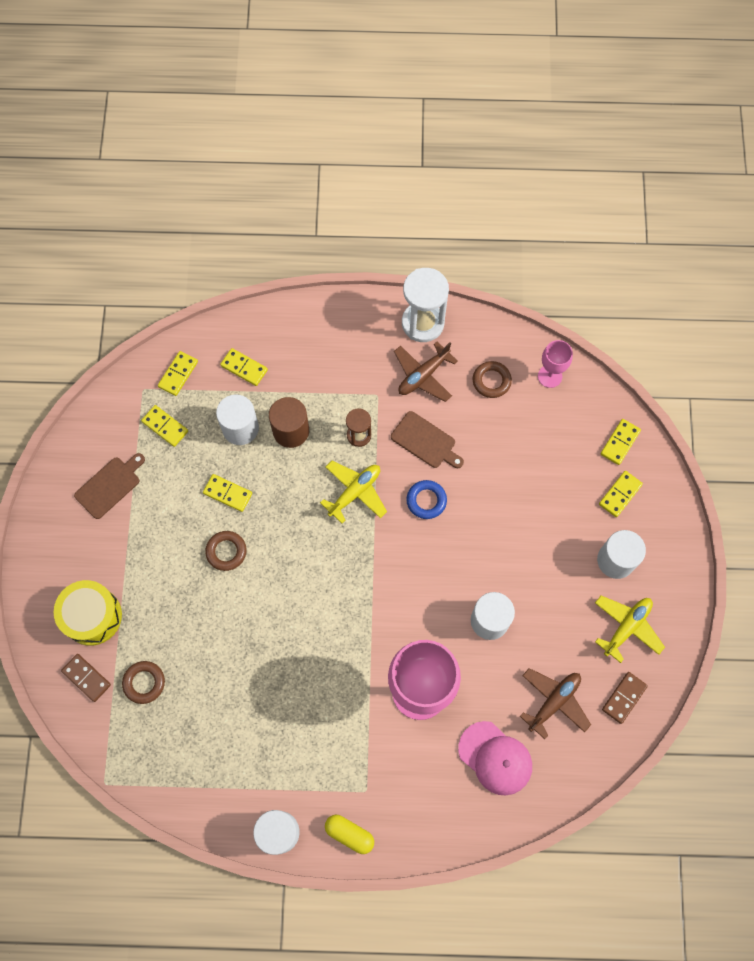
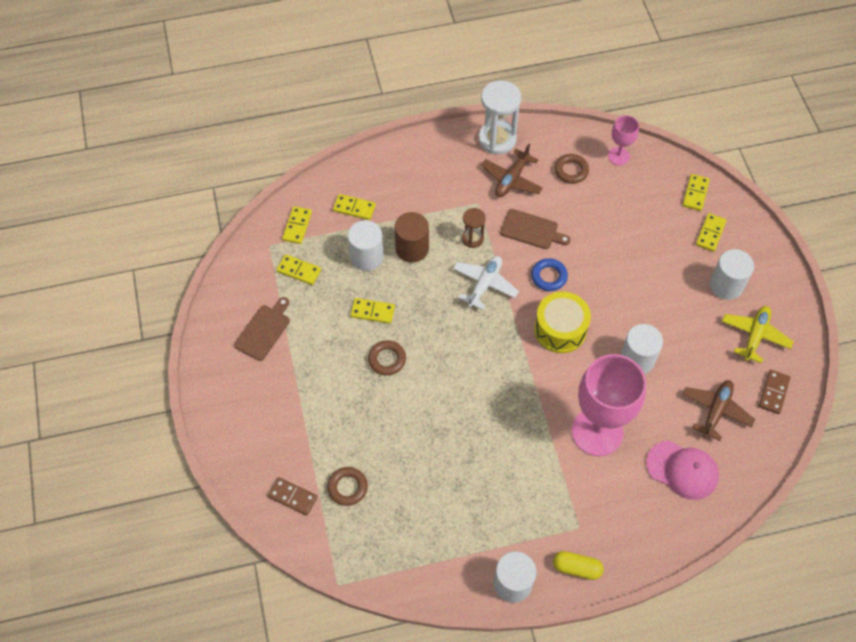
camera: 15 degrees left, 10 degrees down
yellow drum [54,580,122,646] -> yellow drum moved to [534,292,591,353]
yellow plane [320,461,387,523] -> white plane [453,256,519,310]

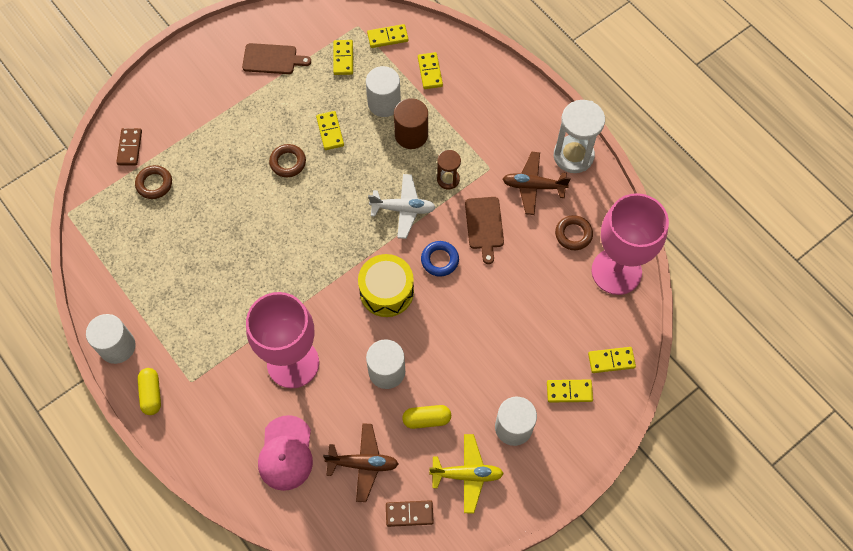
camera: 65 degrees right, 5 degrees up
pink goblet [608,115,639,165] -> pink goblet [592,193,669,295], size x2.09
none -> yellow capsule [402,405,451,429]

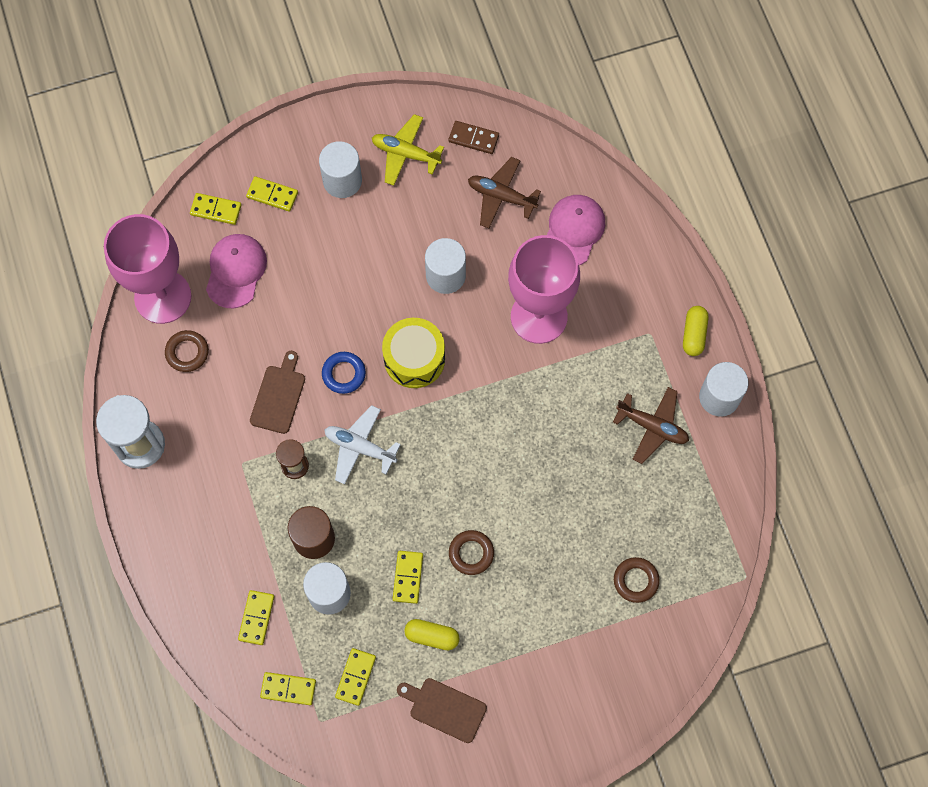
camera: 160 degrees left, 5 degrees up
brown domino [116,128,142,166] -> none
yellow capsule [402,405,451,429] -> yellow capsule moved to [404,619,459,650]
brown plane [503,152,571,215] -> brown plane moved to [613,387,689,464]
none -> pink cap [206,234,267,308]

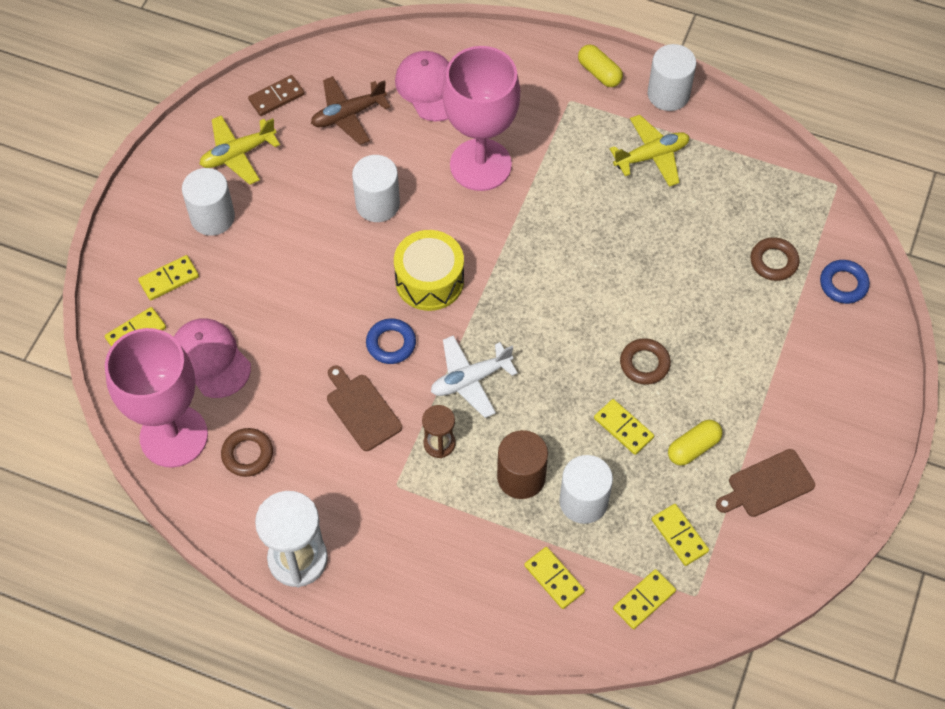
camera: 50 degrees left, 10 degrees down
brown plane [613,387,689,464] -> yellow plane [610,115,689,187]
none -> blue ring [820,260,870,304]

